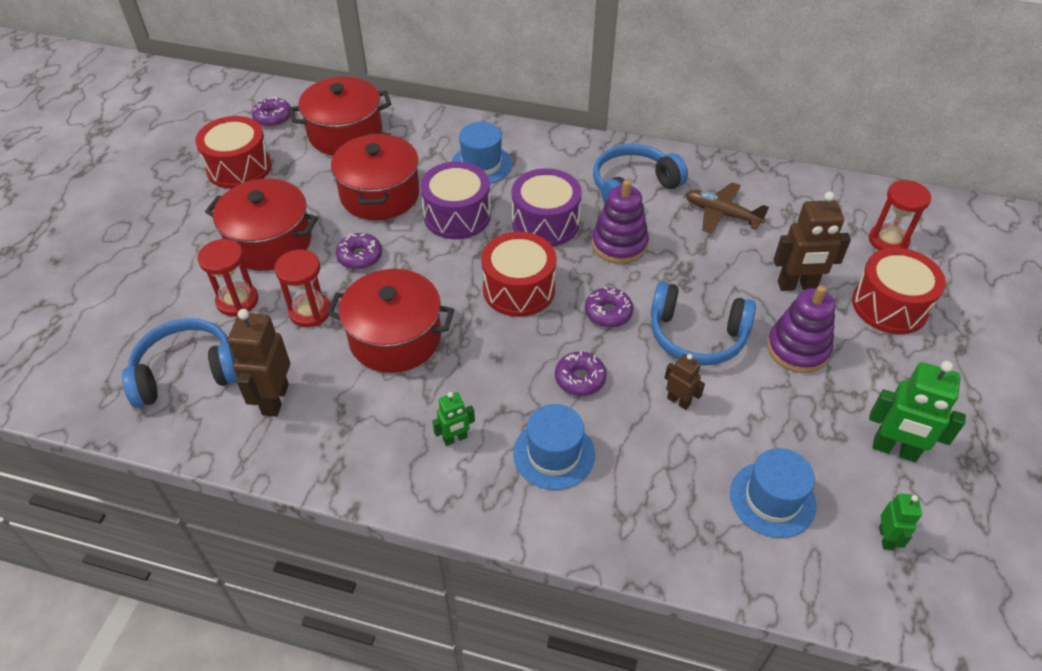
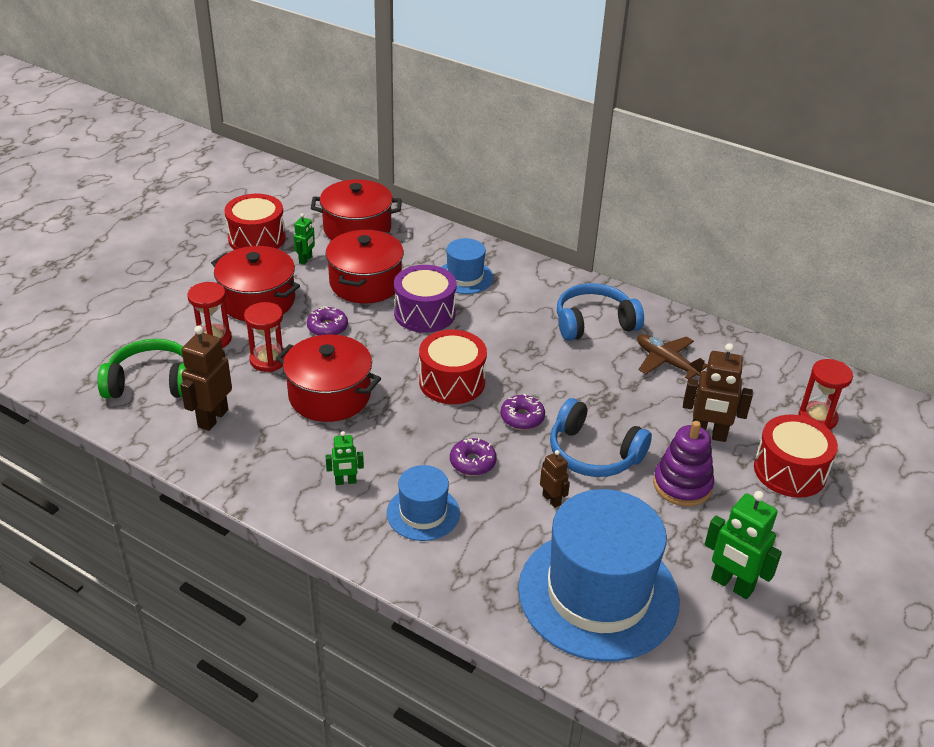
camera: 15 degrees right, 10 degrees down
blue headphones [122,318,238,408] -> green headphones [97,339,186,398]
purple donut [252,97,291,127] -> none
purple drum [512,168,582,246] -> none
purple stacking toy [592,180,649,264] -> none
blue hat [730,448,817,538] -> blue hat [518,489,680,662], size x2.05
green robot [879,494,922,550] -> green robot moved to [294,213,315,265]

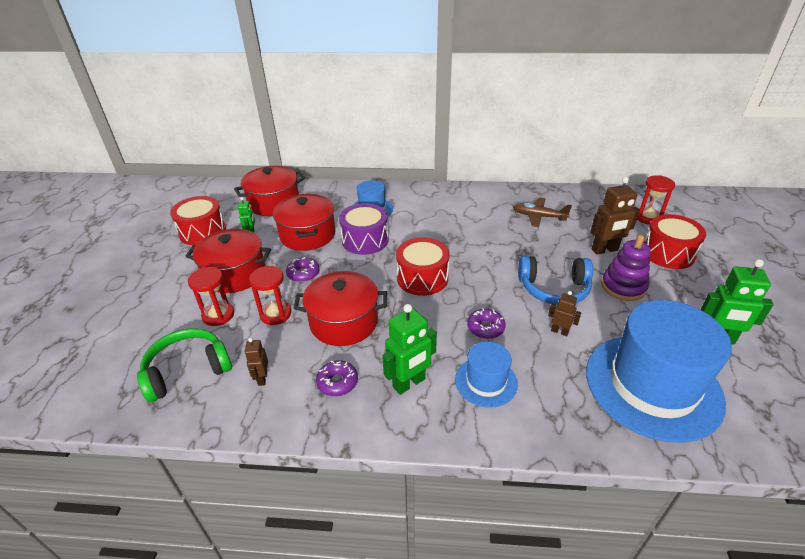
camera: 25 degrees left, 0 degrees up
brown robot [180,326,232,431] -> brown robot [245,338,268,386], size x0.56
green robot [325,431,364,485] -> green robot [382,304,437,395], size x1.80
purple donut [500,394,545,430] -> purple donut moved to [316,360,358,396]
blue headphones [557,283,644,341] -> none

